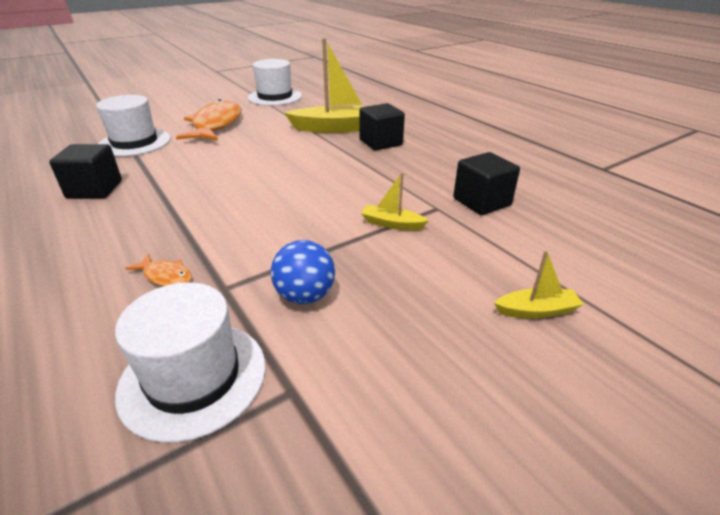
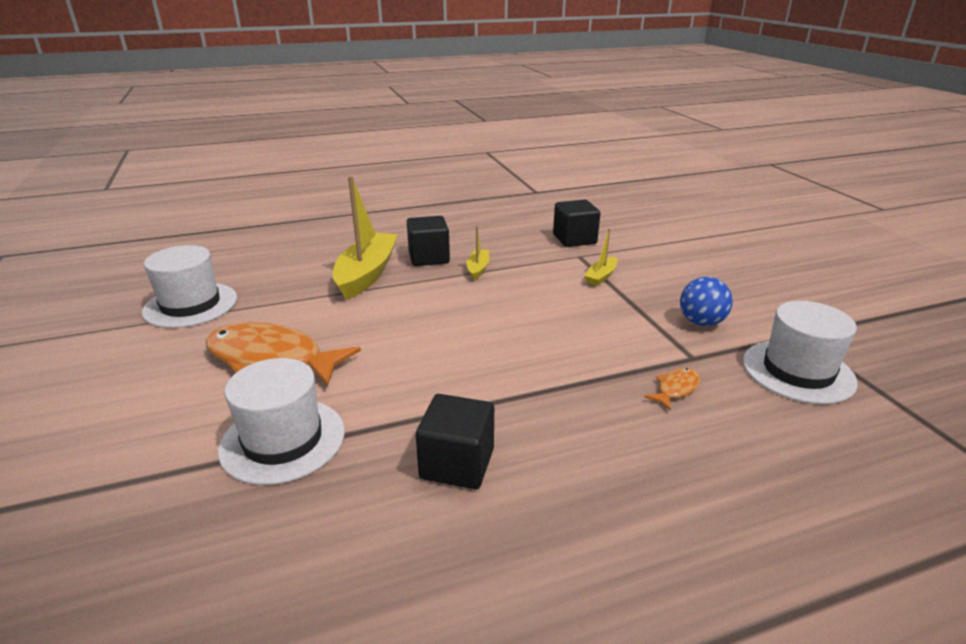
camera: 75 degrees left, 5 degrees down
yellow boat [494,250,584,318] -> yellow boat moved to [466,226,489,280]

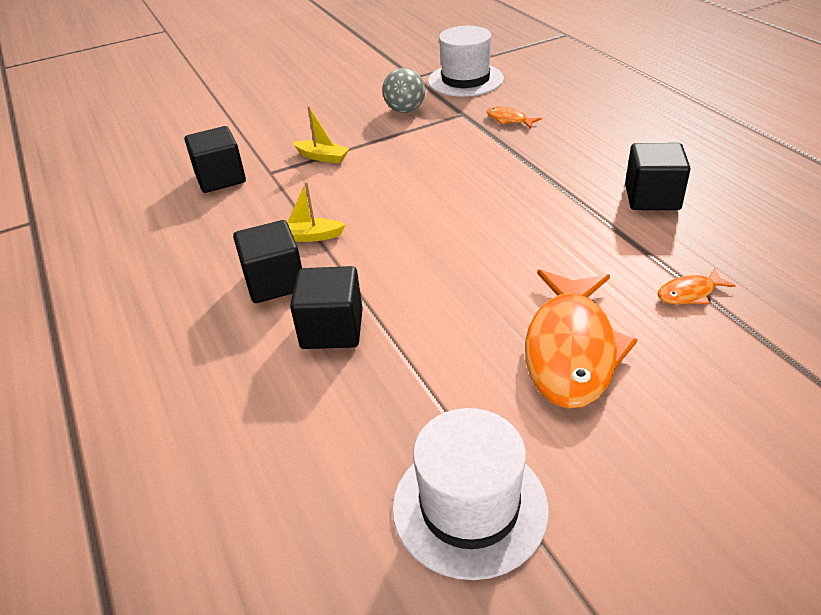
camera: 95 degrees left, 10 degrees up
white hat [218,358,345,485] -> orange fish [658,268,736,305]
yellow boat [333,176,398,300] -> black cube [290,266,363,349]
blue ball [680,277,733,326] -> grey ball [382,68,425,113]

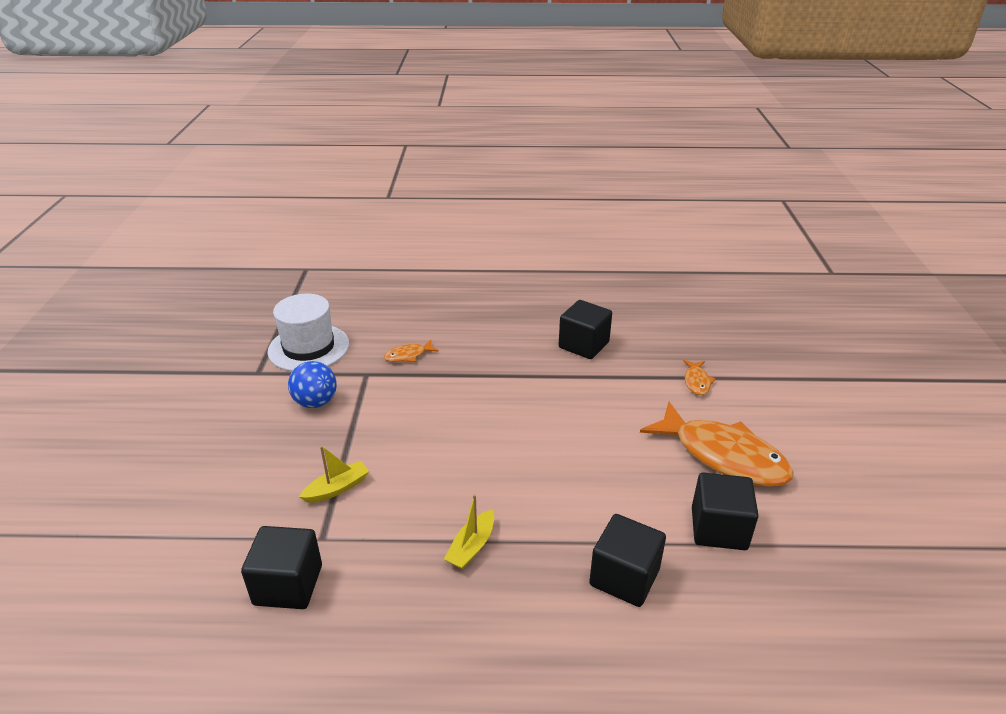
camera: 65 degrees left, 5 degrees down
black cube [233,220,302,303] -> black cube moved to [692,473,759,550]
grey ball [382,68,425,113] -> blue ball [288,361,337,408]
white hat [392,408,549,580] -> none

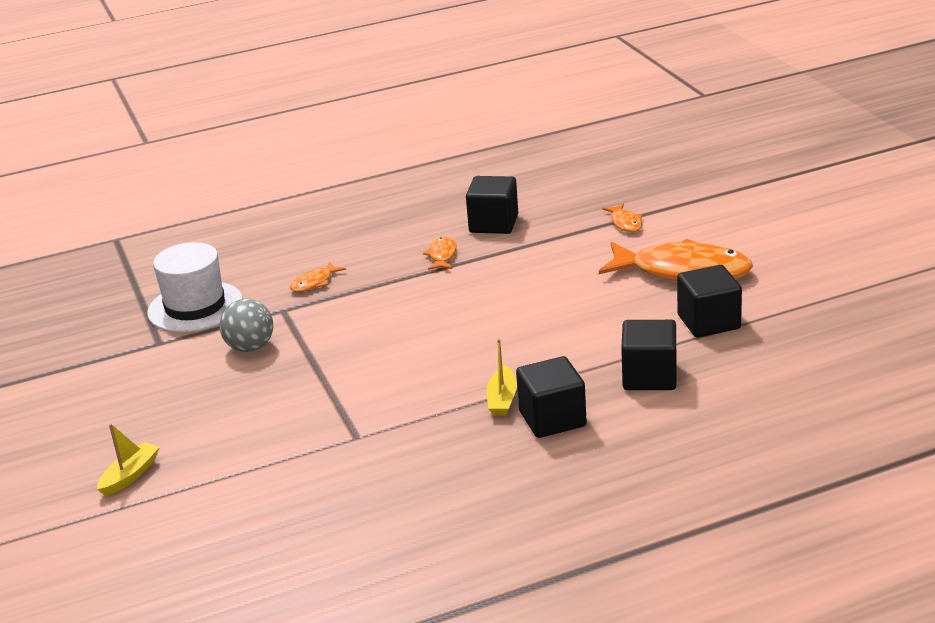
camera: 20 degrees left, 5 degrees down
black cube [241,526,322,609] -> black cube moved to [516,356,587,438]
blue ball [288,361,337,408] -> grey ball [220,299,273,352]
yellow boat [299,446,369,503] -> yellow boat moved to [97,424,160,496]
none -> orange fish [423,237,457,270]

